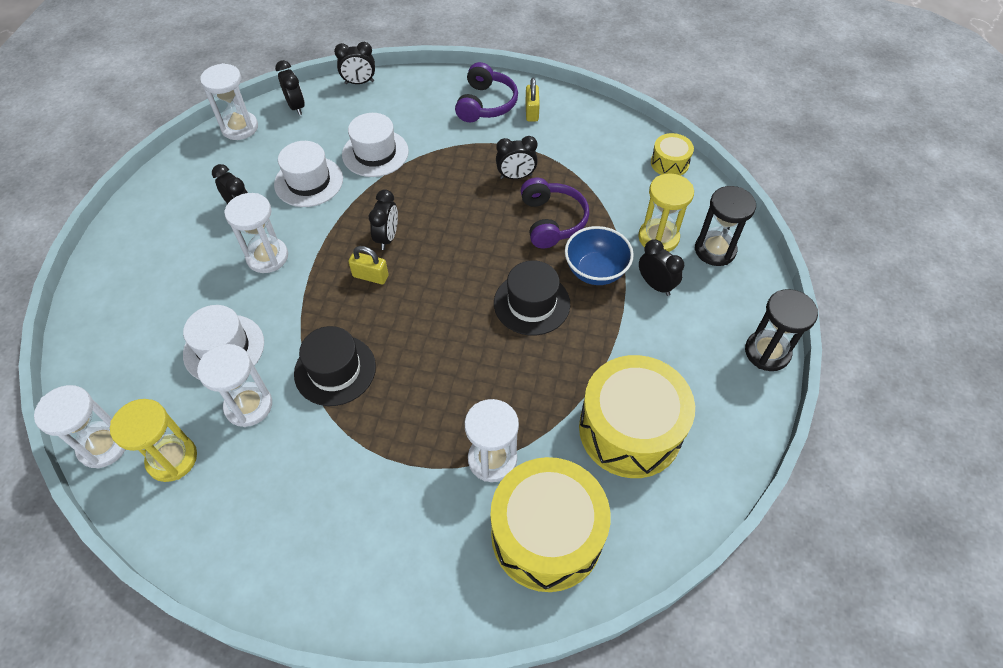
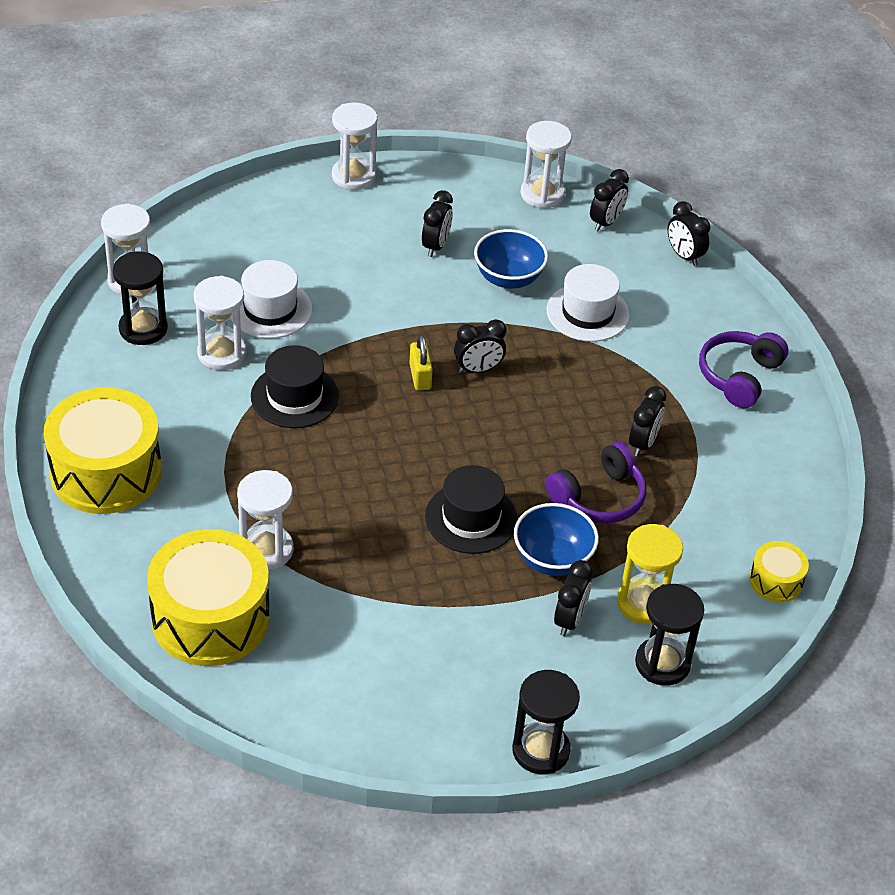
camera: 60 degrees right, 10 degrees down
yellow hourglass [110,399,197,482] -> black hourglass [113,252,168,345]
white hourglass [224,193,288,273] -> white hourglass moved to [332,102,378,190]
white hat [274,141,343,207] -> blue bowl [474,229,548,289]
purple headphones [455,62,518,122] -> purple headphones turned 135 degrees clockwise [699,331,788,408]
black clock [496,136,538,179] -> black clock turned 120 degrees counterclockwise [629,386,666,457]
yellow padlock [525,78,540,122] -> none
yellow drum [579,355,695,478] -> yellow drum moved to [44,388,162,514]

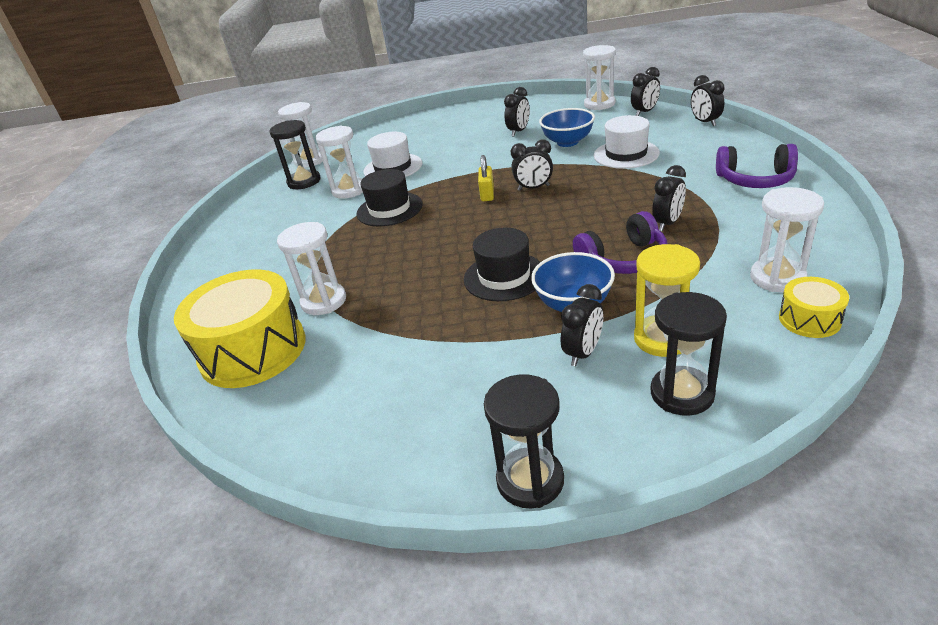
camera: 20 degrees right, 10 degrees down
yellow drum [44,388,162,514] -> none
white hourglass [332,102,378,190] -> white hourglass moved to [750,187,824,292]
purple headphones [699,331,788,408] -> purple headphones turned 120 degrees counterclockwise [716,144,798,188]

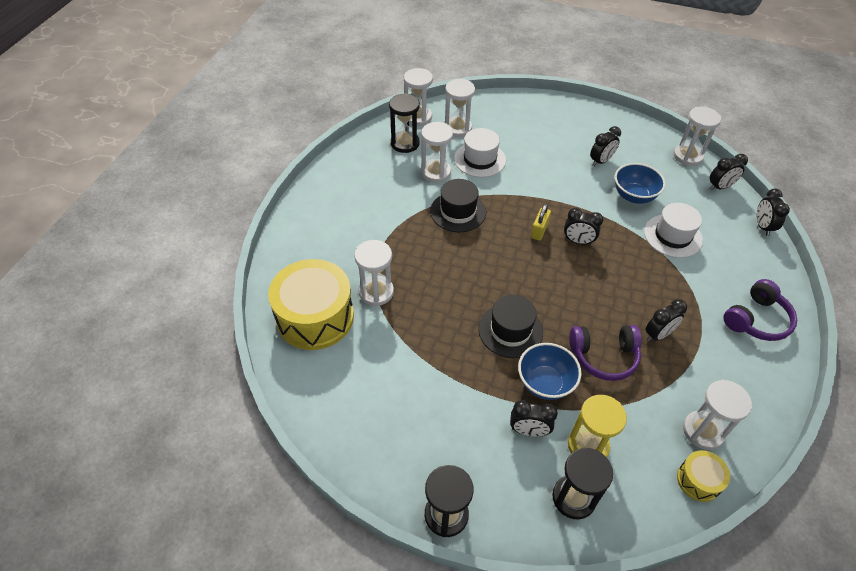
camera: 15 degrees right, 15 degrees up
black clock [561,284,603,366] -> black clock turned 45 degrees clockwise [510,400,558,437]
purple headphones [716,144,798,188] -> purple headphones turned 75 degrees counterclockwise [723,279,797,341]
none -> white hourglass [445,79,475,137]

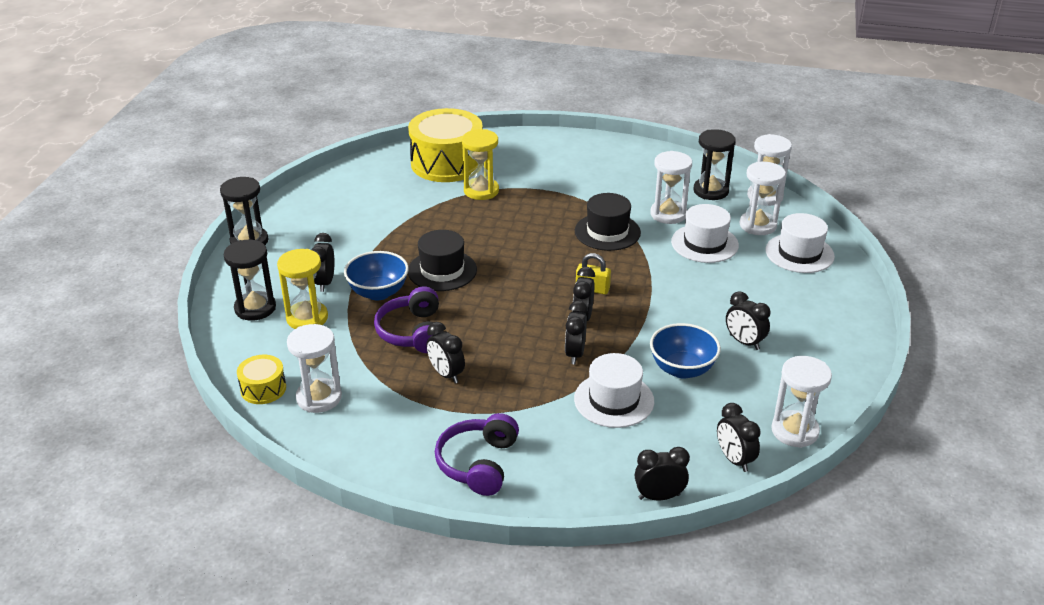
camera: 85 degrees right, 15 degrees down
white hourglass [354,240,394,306] -> yellow hourglass [462,129,499,200]
purple headphones [723,279,797,341] -> purple headphones turned 60 degrees clockwise [435,413,519,496]
none -> black clock [565,301,588,364]
none -> white hat [765,213,835,273]

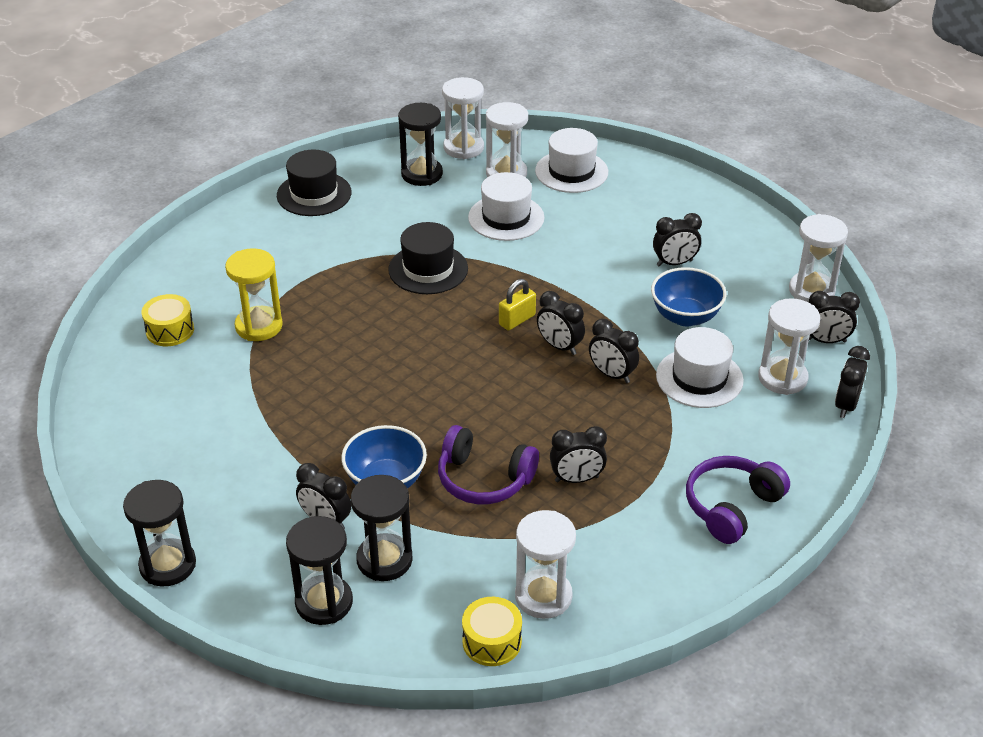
camera: 60 degrees left, 5 degrees up
yellow hourglass [277,249,328,329] -> black hourglass [351,475,413,581]
yellow drum [408,108,483,182] -> yellow drum [142,294,194,346], size x0.47
black hat [408,230,477,291] -> black hat moved to [277,150,352,216]
purple headphones [435,413,519,496] -> purple headphones turned 90 degrees clockwise [686,456,790,544]
white hourglass [650,151,692,224] -> white hourglass moved to [758,298,820,395]

